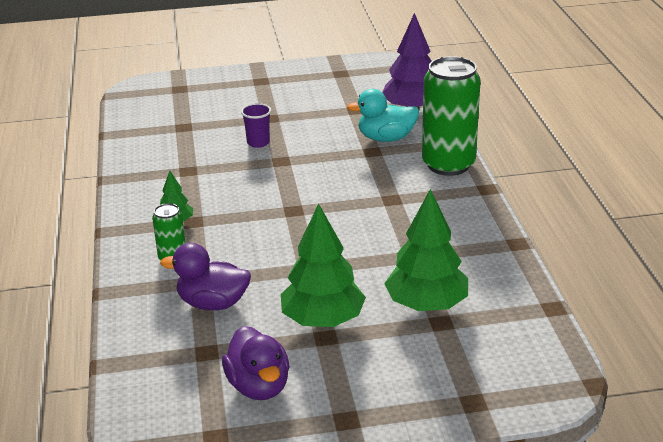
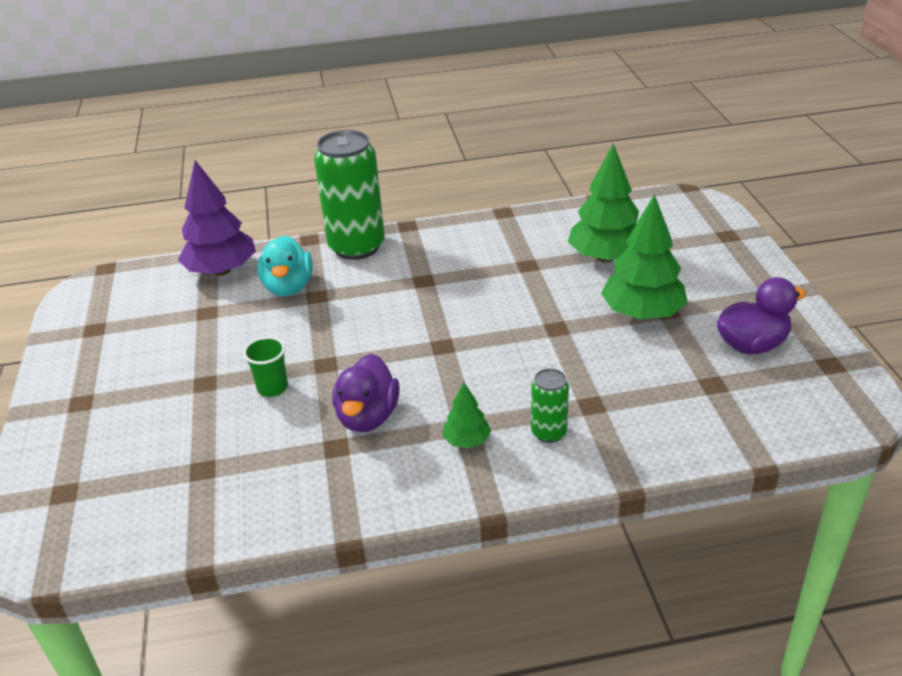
camera: 90 degrees left, 5 degrees up
purple duck [160,243,251,310] -> purple duck moved to [332,354,400,432]
purple cup [241,103,271,148] -> green cup [243,337,288,397]

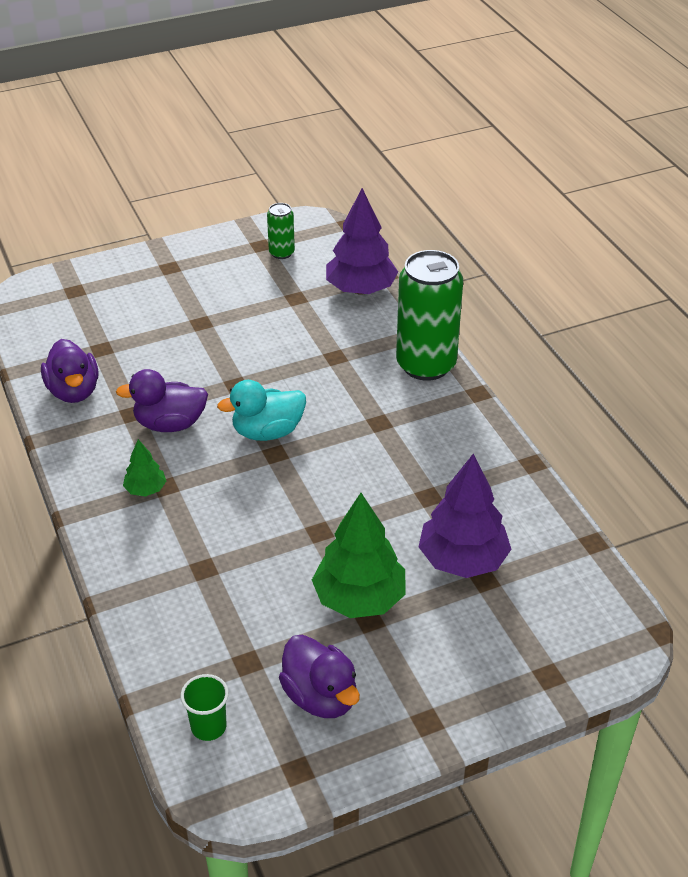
camera: 75 degrees right, 5 degrees up
green cup [243,337,288,397] -> green cup moved to [181,674,229,741]
turquoise duck [257,235,313,296] -> turquoise duck moved to [217,380,306,441]
green can [531,368,569,443] -> green can moved to [267,203,295,259]
green tree [568,143,639,262] -> purple tree [419,454,511,578]
none -> purple duck [41,339,99,403]

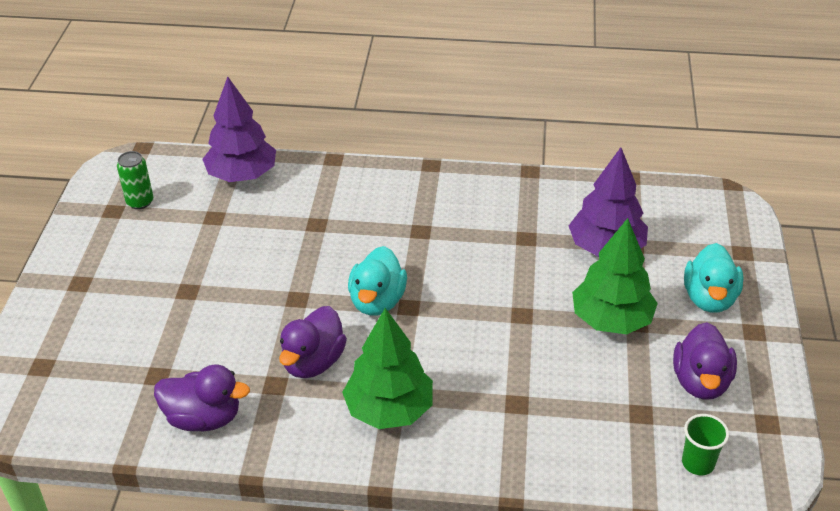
camera: 60 degrees left, 0 degrees up
green tree [123,439,166,497] -> green tree [342,308,433,429], size x2.00
purple duck [279,634,360,718] -> purple duck turned 105 degrees clockwise [673,322,737,400]
green can [396,250,463,381] -> none
none -> turquoise duck [684,243,743,313]

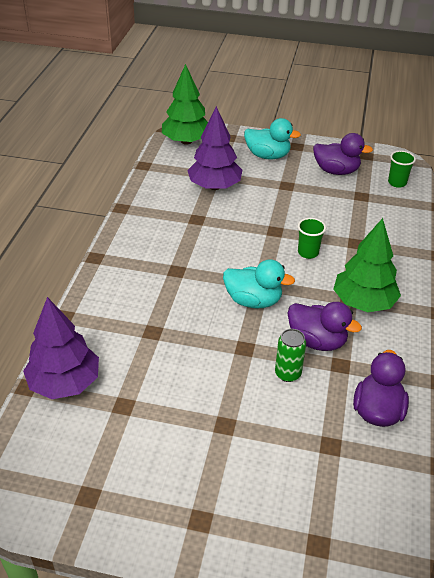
camera: 85 degrees left, 0 degrees up
green can [117,151,153,209] -> green can moved to [275,329,306,382]
green tree [572,218,658,334] -> green tree moved to [162,64,208,145]
none -> green cup [298,218,326,259]

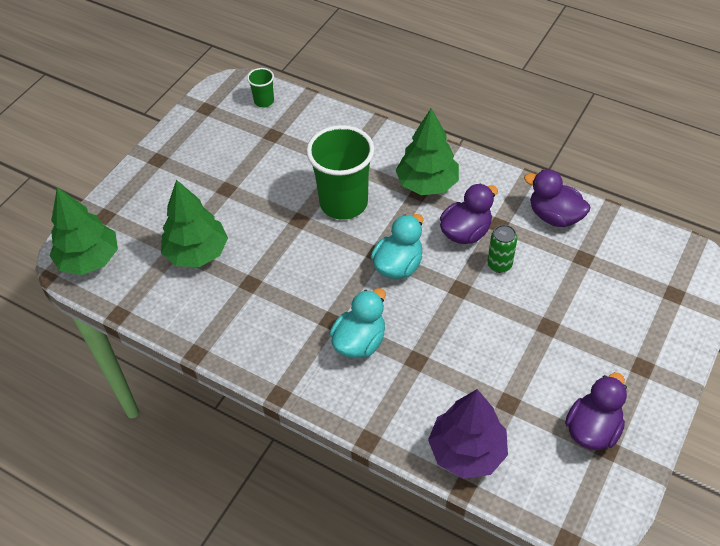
camera: 70 degrees left, 10 degrees up
purple tree [187,106,242,190] -> green tree [161,180,228,267]
turquoise duck [244,118,301,159] -> turquoise duck moved to [330,288,386,358]
green cup [298,218,326,259] -> green cup [306,125,374,220], size x2.18
purple duck [313,133,373,175] -> purple duck moved to [565,372,627,450]

